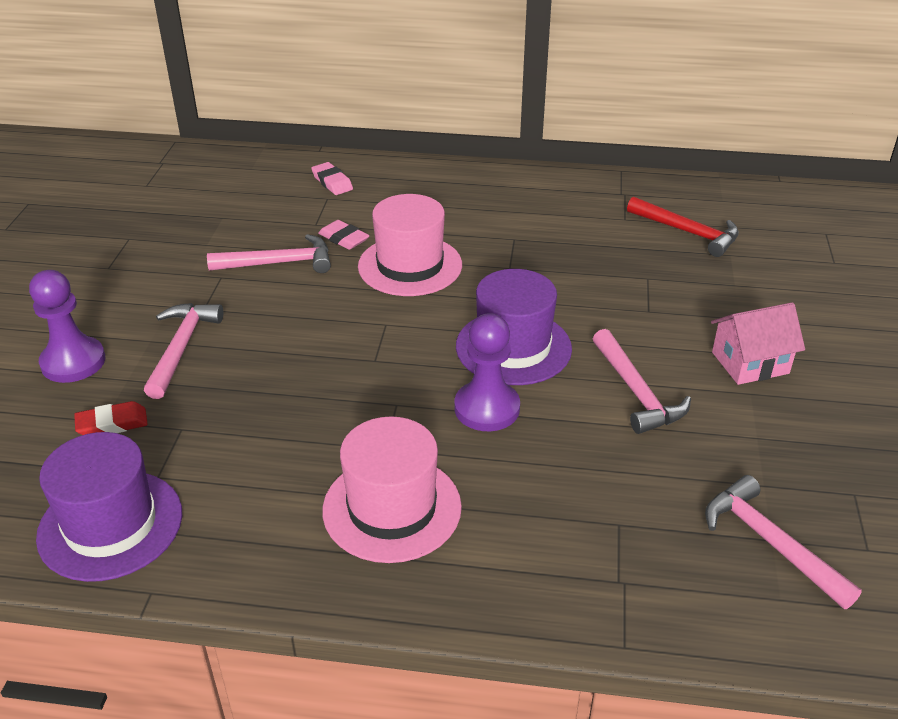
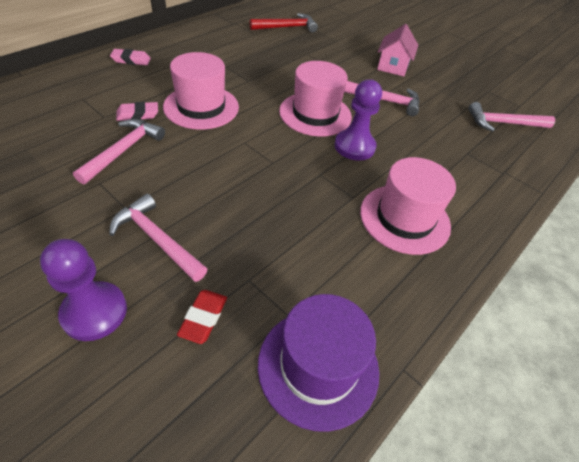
camera: 60 degrees left, 10 degrees up
pink eraser [311,162,353,195] -> pink eraser moved to [110,49,151,65]
purple hat [456,269,572,385] -> pink hat [279,61,352,137]

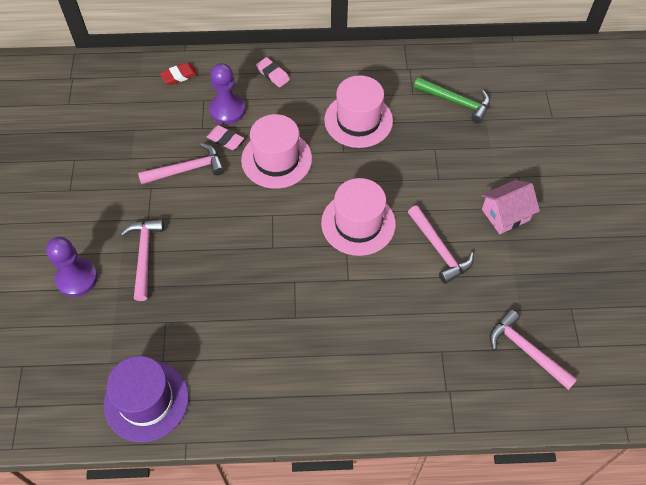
camera: 50 degrees right, 10 degrees up
red eraser [177,290,227,344] -> red eraser moved to [160,63,198,85]
red hammer [250,13,318,33] -> green hammer [414,77,490,124]
purple pawn [334,79,382,161] -> purple pawn moved to [209,63,245,124]
pink hat [360,157,456,255] -> pink hat moved to [324,75,393,148]

